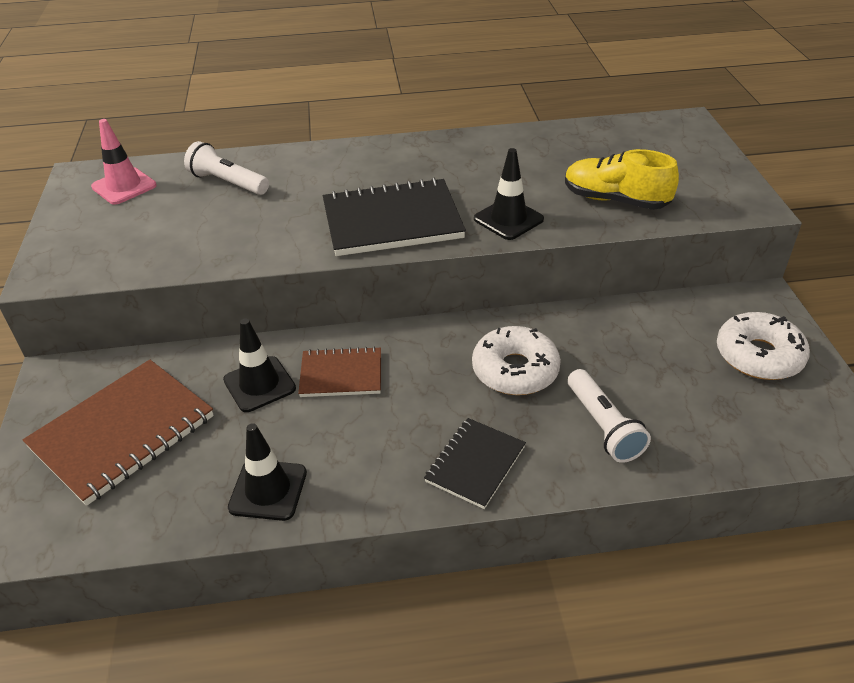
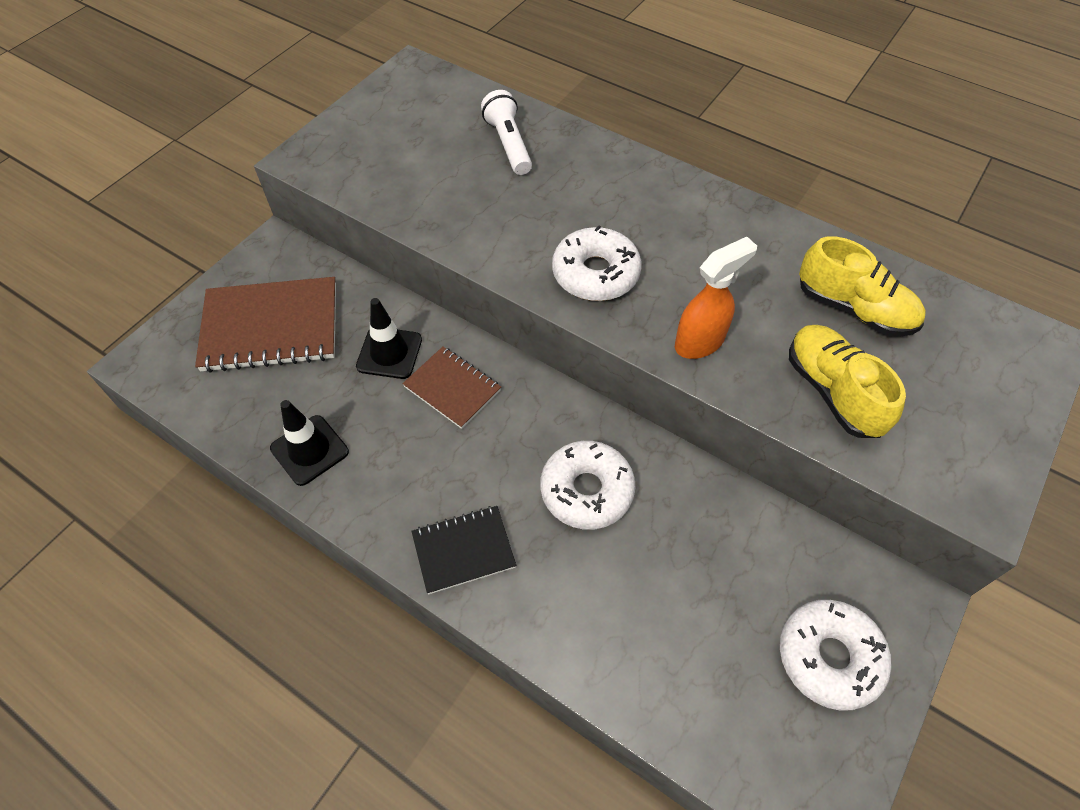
camera: 40 degrees right, 15 degrees up
pink traffic cone [91,119,157,205] -> none
black notebook [323,178,466,256] -> white donut [552,225,642,301]
black traffic cone [474,148,544,240] -> orange spray bottle [675,237,757,359]
white flashlight [568,369,651,463] -> none
none -> yellow shoe [799,236,926,337]

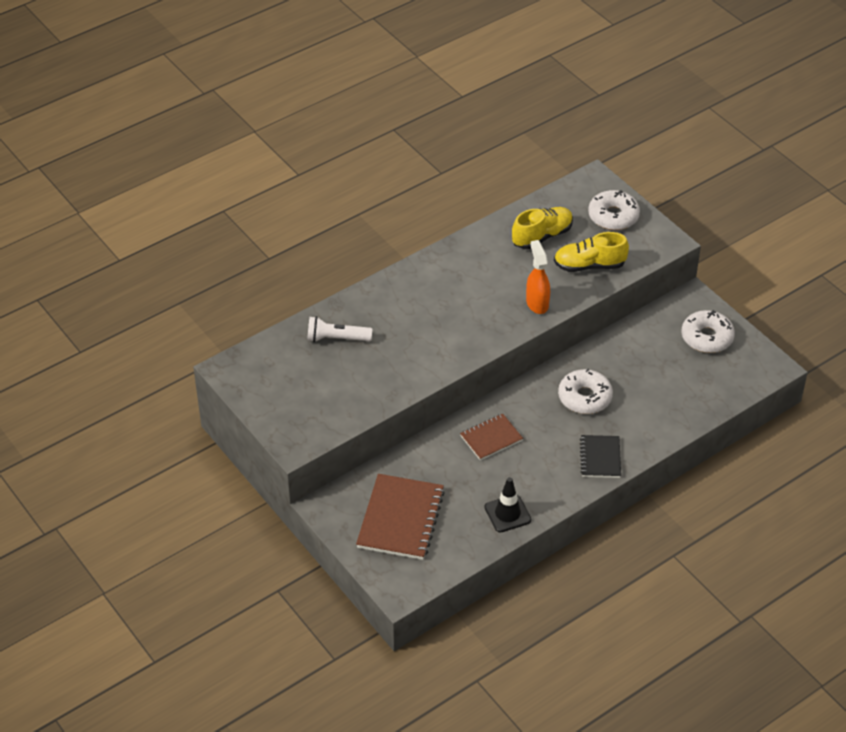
camera: 70 degrees left, 10 degrees down
black traffic cone [356,298,422,379] -> none
white donut [552,225,642,301] -> white donut moved to [588,190,640,230]

